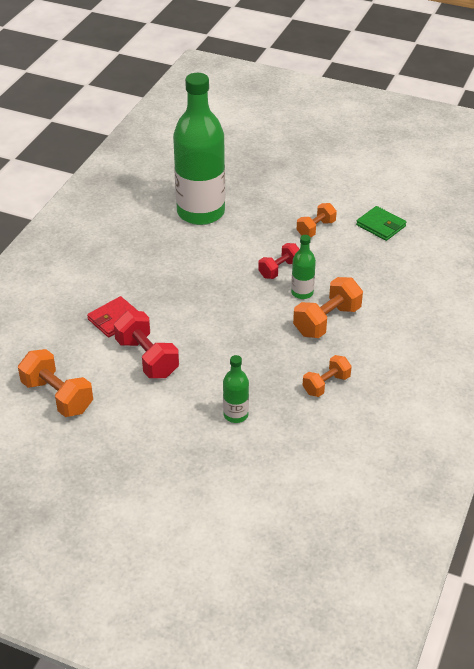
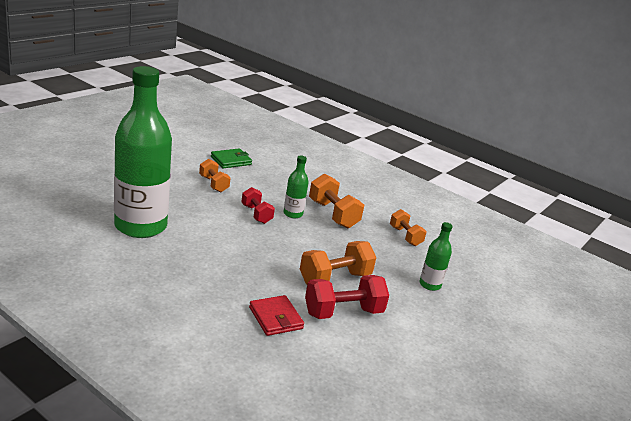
camera: 80 degrees left, 15 degrees down
orange dumbbell [18,349,93,417] -> orange dumbbell moved to [300,241,376,284]

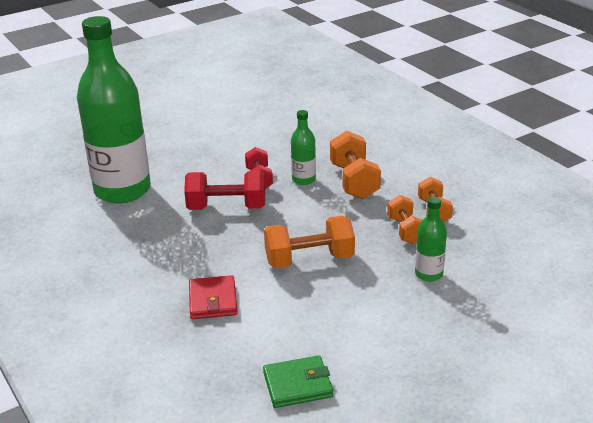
camera: 25 degrees right, 5 degrees up
orange dumbbell [199,159,231,192] -> orange dumbbell moved to [387,195,422,244]
green wallet [211,148,252,168] -> green wallet moved to [263,355,333,408]
red dumbbell [305,275,389,319] -> red dumbbell moved to [184,171,265,210]

